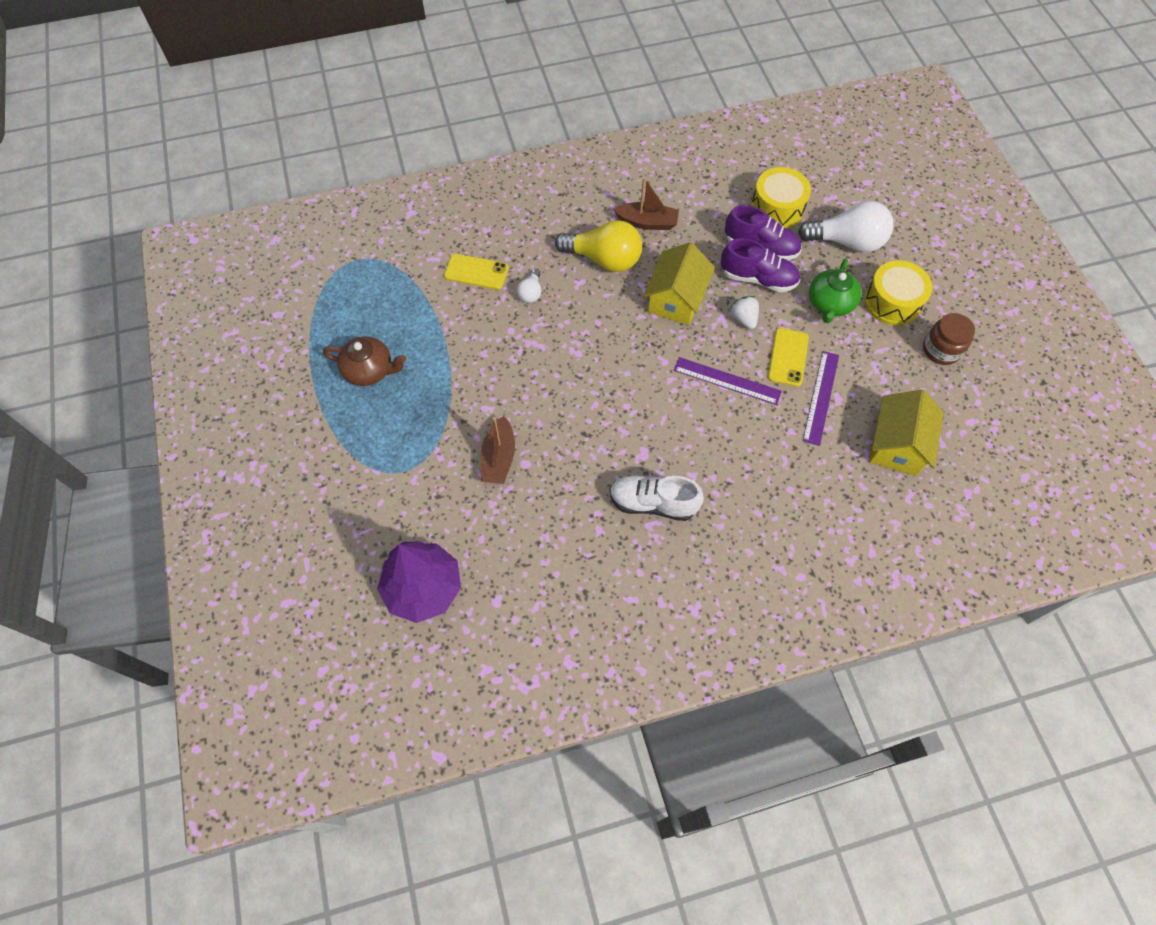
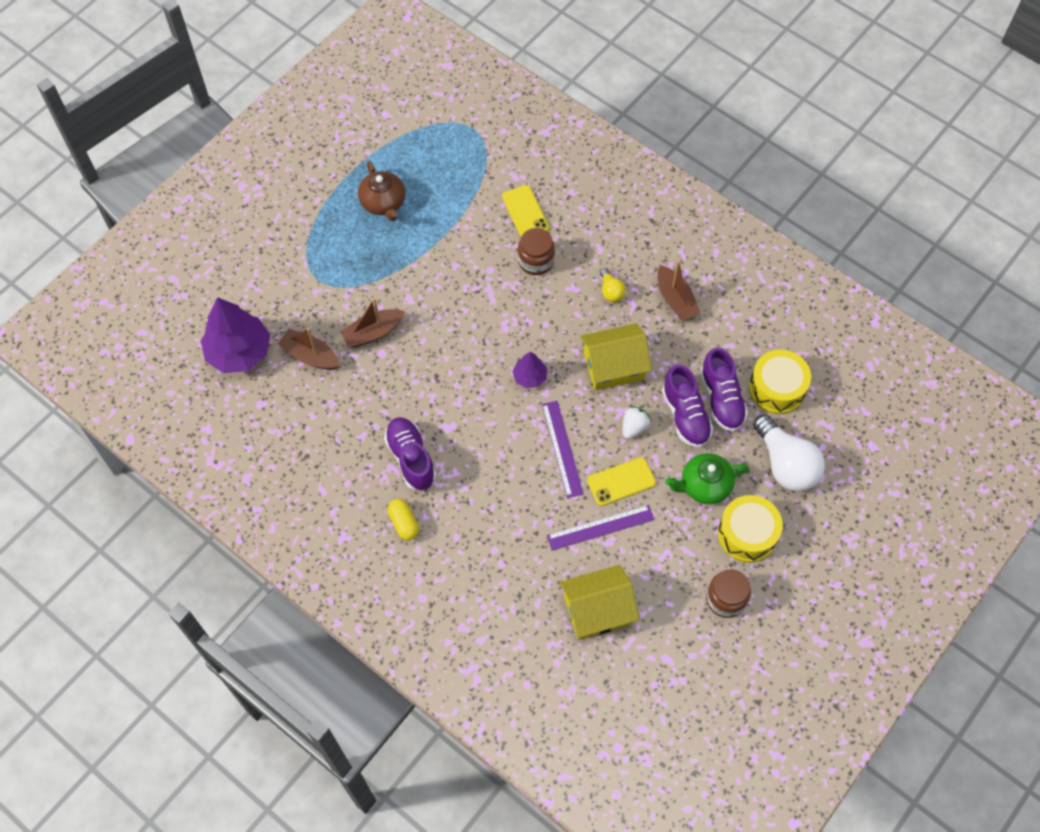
camera: 55 degrees right, 0 degrees up
white light bulb [517,269,541,303] -> brown jar [518,228,555,275]
yellow light bulb [555,220,642,272] -> yellow light bulb [600,268,626,302], size x0.48
white shoe [610,475,704,521] -> purple shoe [384,417,436,490]
none -> brown boat [278,328,340,370]
none -> yellow capsule [387,499,419,540]
none -> purple tree [512,352,547,388]

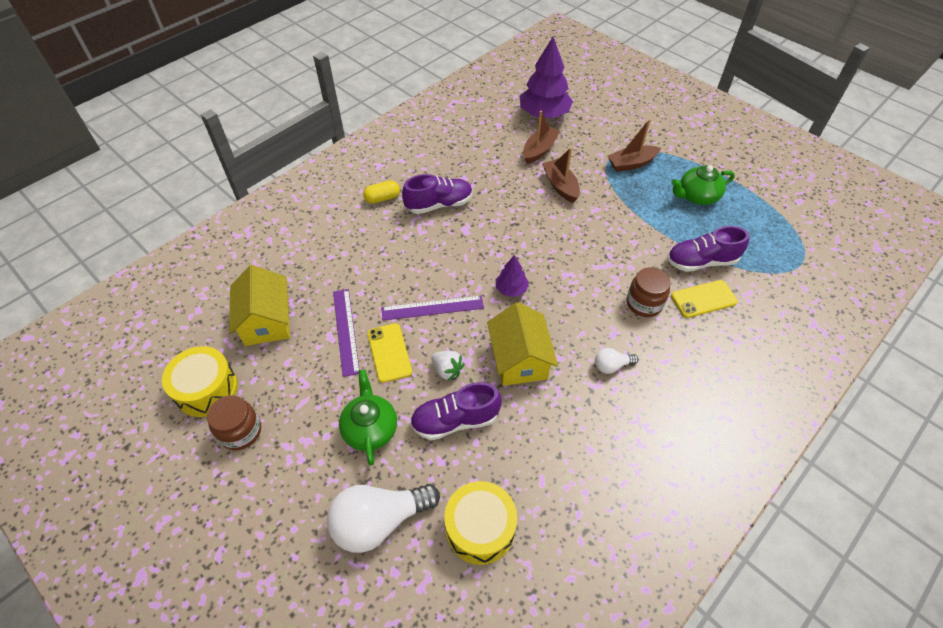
camera: 95 degrees right, 10 degrees down
brown teapot [358,161,405,221] -> green teapot [671,165,735,205]
yellow light bulb [600,268,626,302] -> white light bulb [595,348,638,374]
brown boat [657,260,700,320] -> brown boat moved to [608,119,661,172]
purple shoe [700,348,748,432] -> purple shoe moved to [667,226,749,272]
yellow drum [718,495,783,563] -> yellow drum moved to [162,346,238,417]

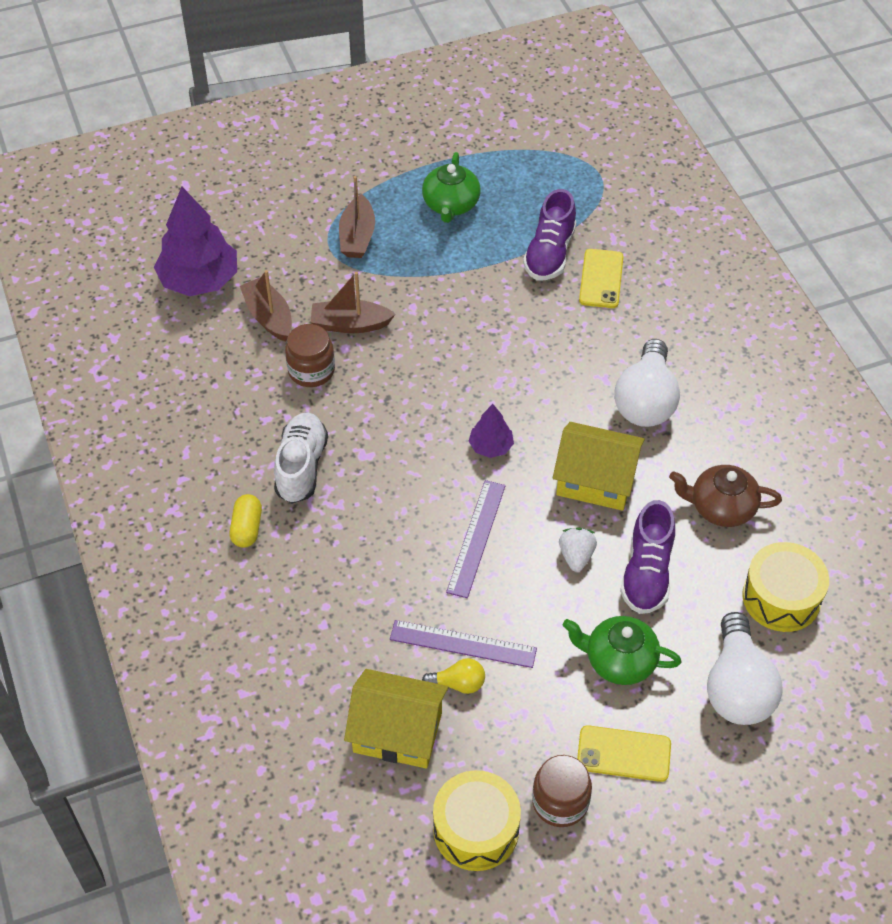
camera: 65 degrees left, 0 degrees up
yellow phone [367,323,412,383] -> yellow phone moved to [577,725,671,782]
purple shoe [402,174,473,214] -> white shoe [274,412,328,504]
white strawberry [431,351,464,381] -> white strawberry turned 60 degrees counterclockwise [559,527,597,572]
white light bulb [595,348,638,374] -> white light bulb [614,339,680,427], size x2.08
brown jar [627,267,671,317] -> brown jar moved to [285,324,335,387]
none -> yellow light bulb [422,658,485,694]
none -> brown teapot [669,465,782,527]

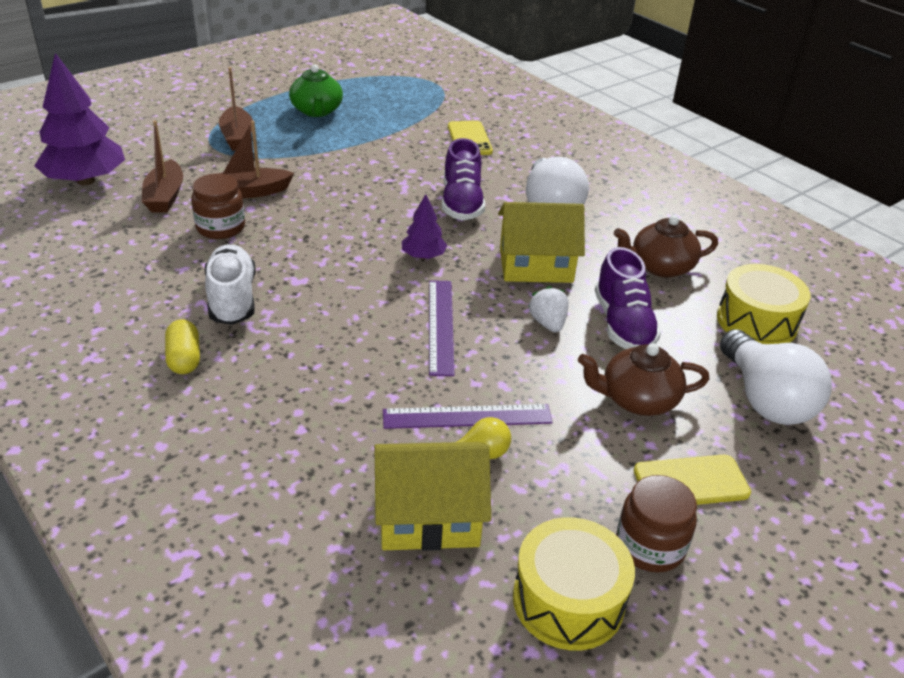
camera: 20 degrees left, 15 degrees down
brown boat [240,270,292,342] -> brown boat turned 135 degrees counterclockwise [142,121,183,213]
purple shoe [523,189,576,280] -> purple shoe moved to [442,138,485,220]
green teapot [563,616,682,685] -> brown teapot [578,343,709,416]

